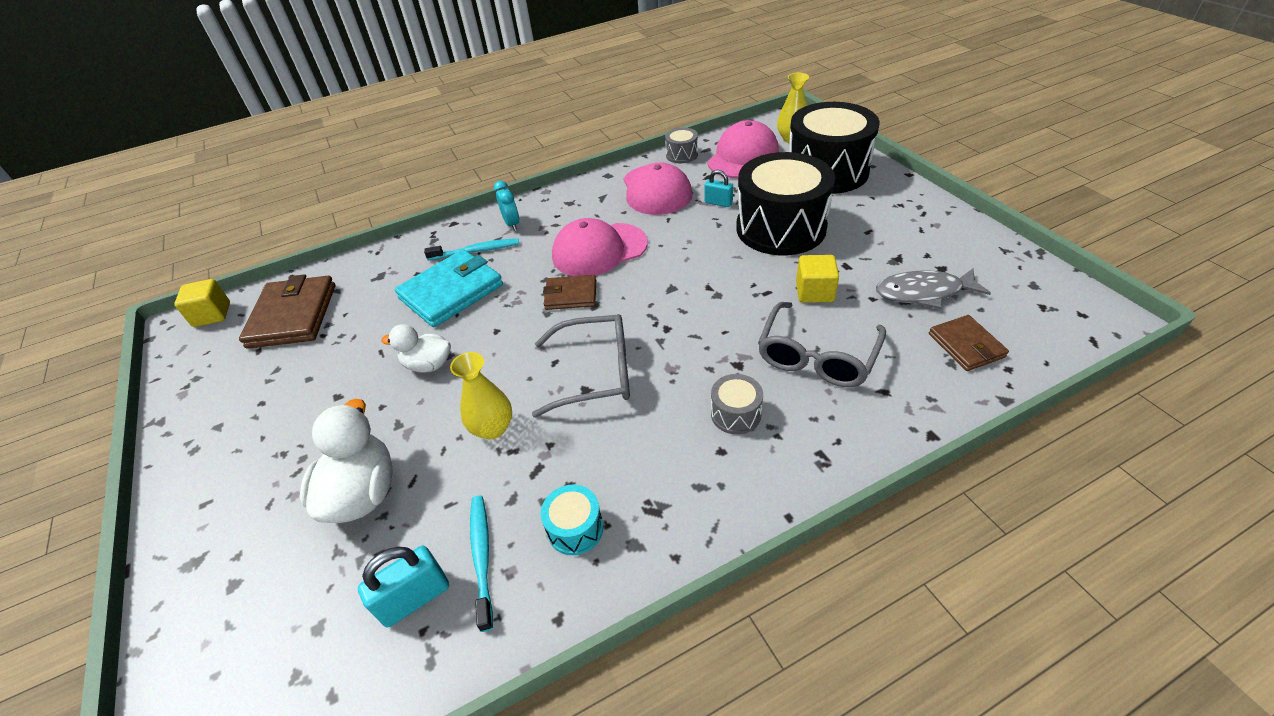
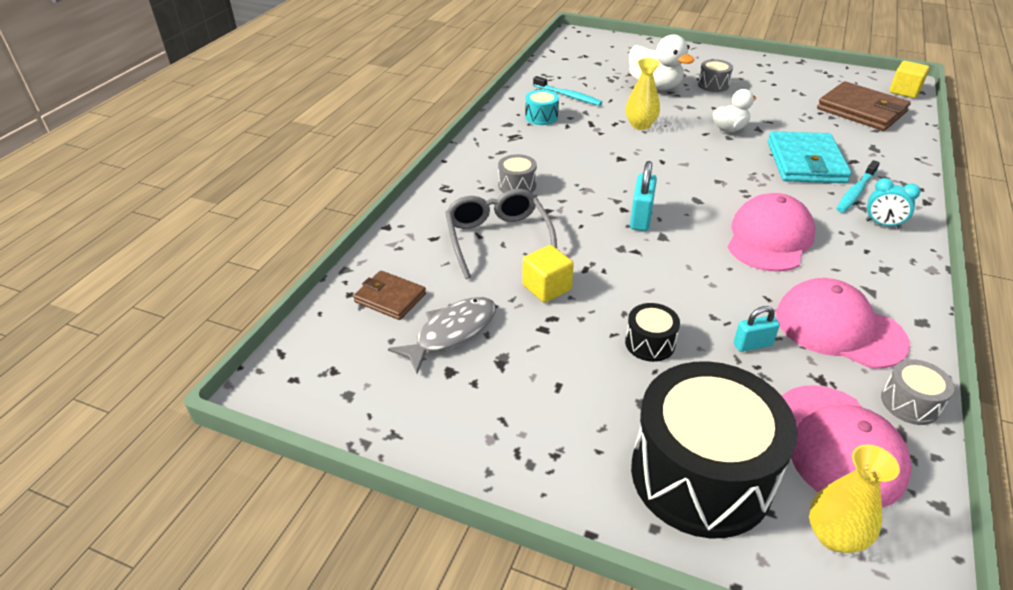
camera: 135 degrees right, 5 degrees down
turquoise padlock [358,546,449,628] -> turquoise padlock moved to [630,161,657,231]
grey glasses [532,314,630,417] -> none
brown wallet [543,275,596,310] -> none
black drum [736,152,835,255] -> black drum [625,303,680,362], size x0.43
none -> grey drum [698,59,733,92]

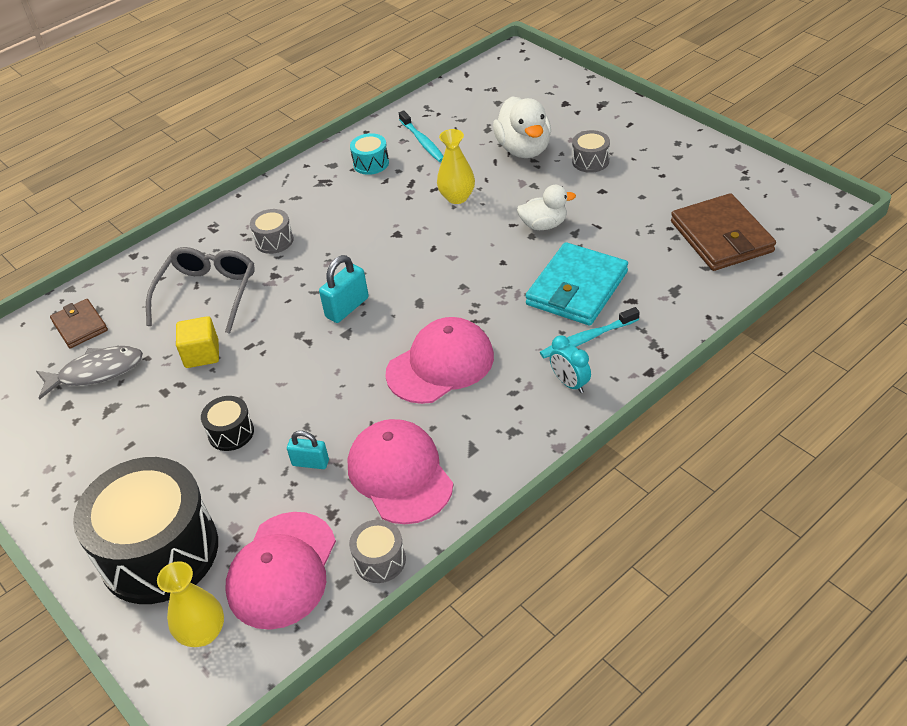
camera: 30 degrees right, 5 degrees up
yellow cube [889,61,930,98] -> none

